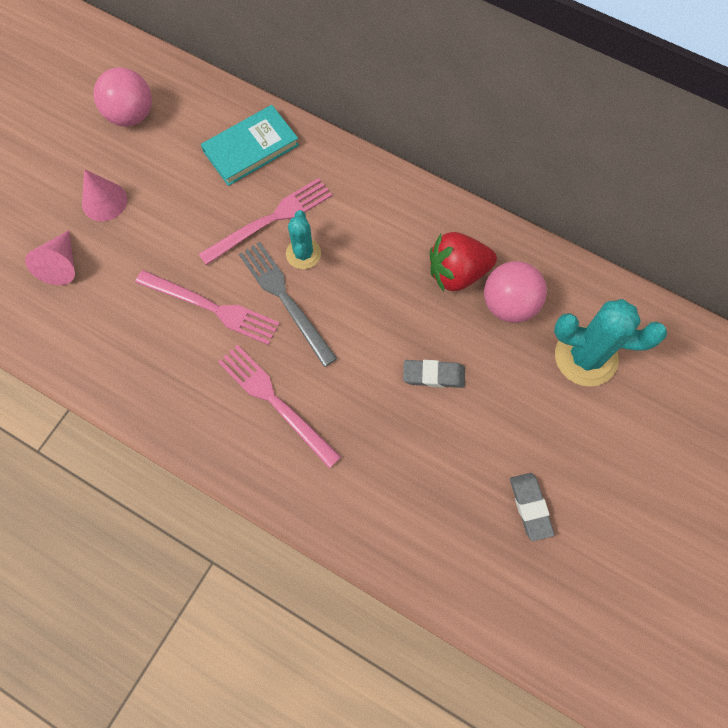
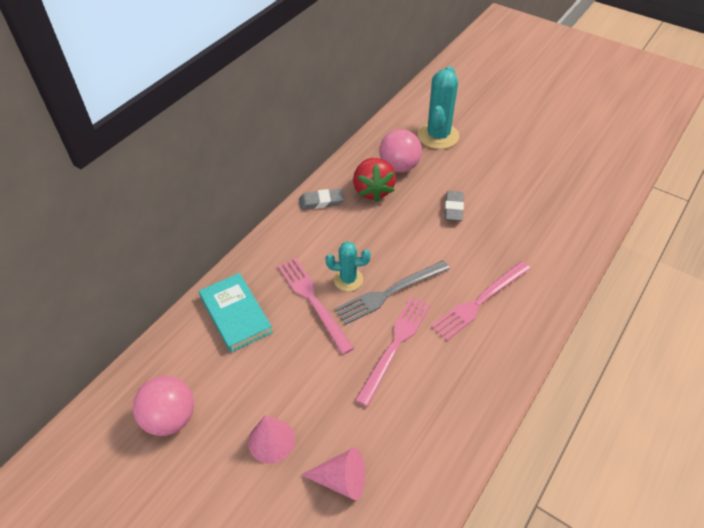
camera: 85 degrees left, 20 degrees down
grey eraser [510,473,554,541] -> grey eraser moved to [299,189,344,210]

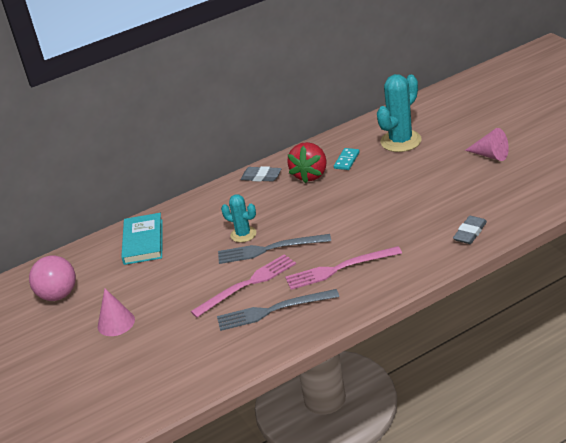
camera: 30 degrees right, 15 degrees down
pink fork [278,258,354,355] -> none
pink cone [301,448,365,500] -> pink cone moved to [465,128,509,161]
pink ball [379,129,422,173] -> turquoise domino [334,148,360,170]
grey eraser [445,191,464,221] -> grey eraser moved to [453,216,487,244]
none -> grey fork [217,289,339,331]

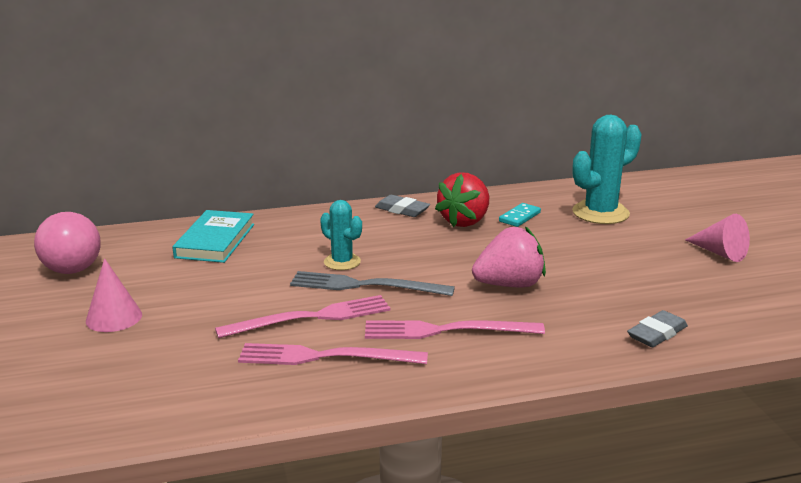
camera: 10 degrees right, 10 degrees down
grey fork [217,289,339,331] -> pink fork [238,343,428,365]
none -> pink strawberry [472,226,546,287]

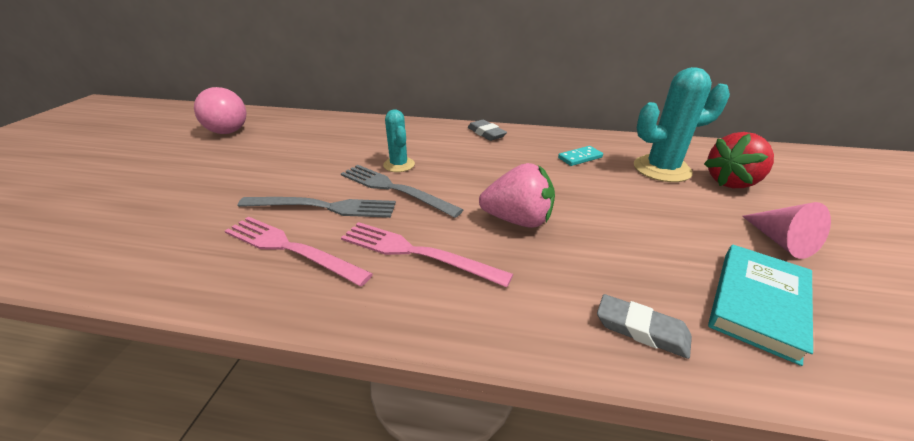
camera: 25 degrees right, 10 degrees up
pink cone [86,258,142,332] -> none
turquoise book [172,210,254,263] -> turquoise book moved to [708,244,813,366]
pink fork [215,295,391,338] -> grey fork [238,197,396,218]
red strawberry [435,172,489,227] -> red strawberry moved to [704,132,774,188]
grey eraser [627,310,688,347] -> grey eraser turned 45 degrees clockwise [597,294,692,359]

